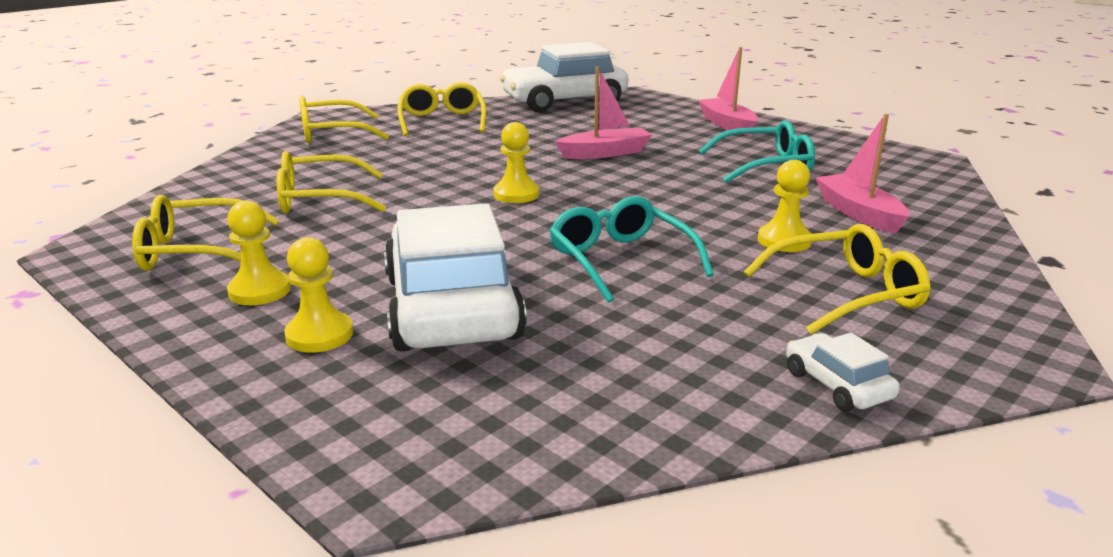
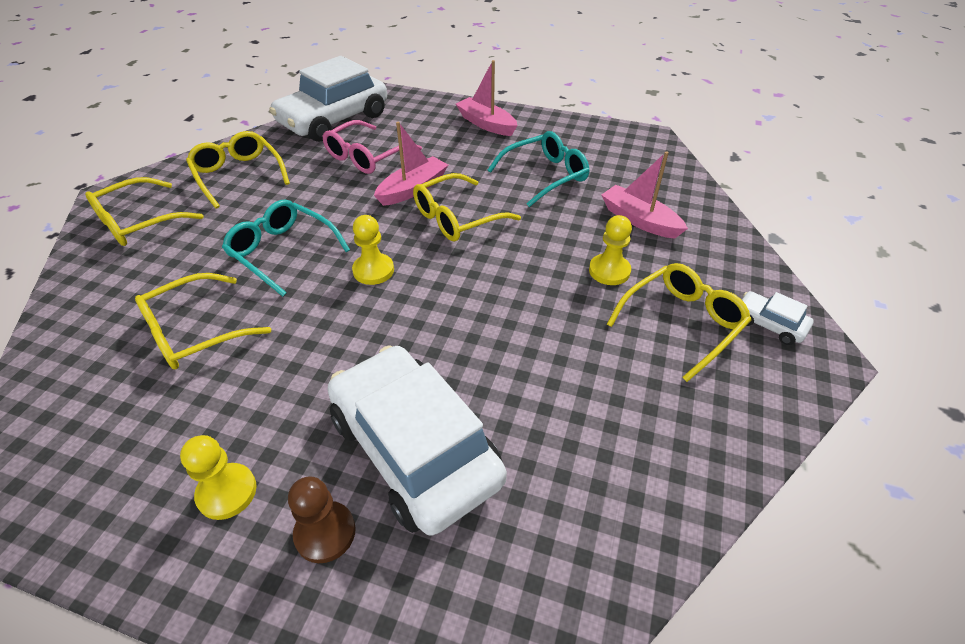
camera: 25 degrees left, 20 degrees up
yellow glasses [132,195,279,271] -> yellow glasses moved to [413,173,521,242]
yellow pawn [284,237,353,353] -> brown pawn [288,476,356,563]
turquoise glasses [549,196,714,303] -> turquoise glasses moved to [222,200,350,296]
white car [786,333,900,411] -> white car moved to [742,291,814,345]
none -> pink glasses [322,120,422,174]

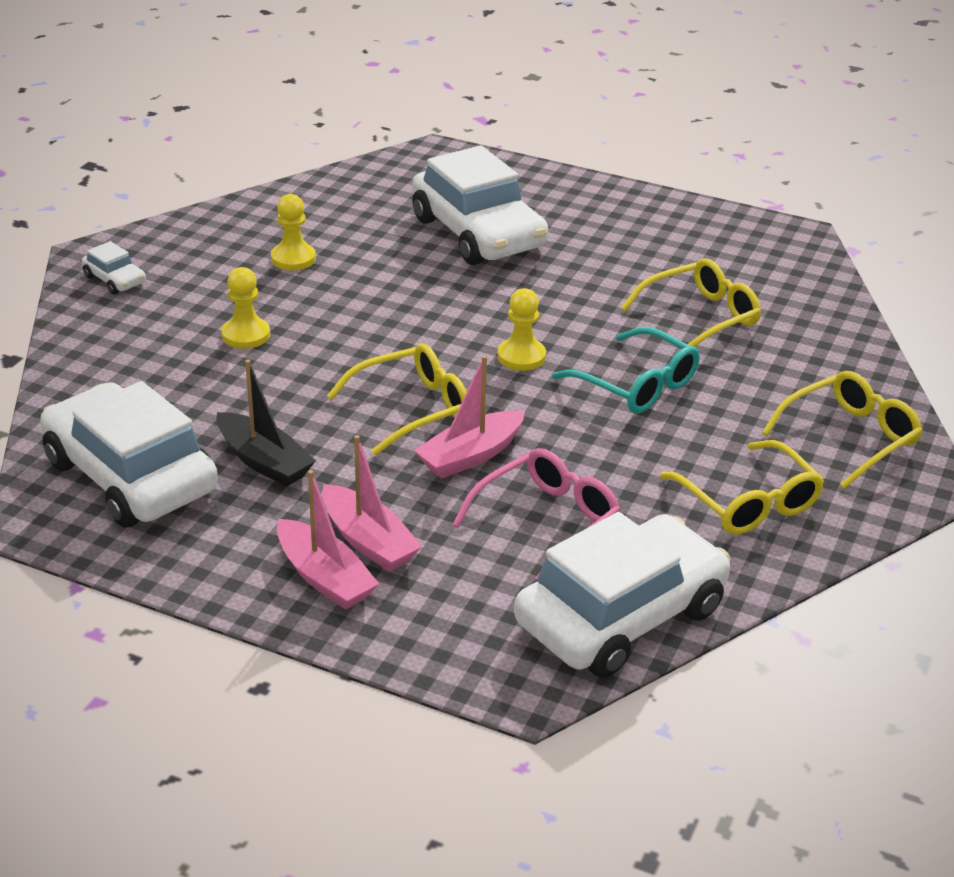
camera: 175 degrees left, 10 degrees down
yellow pawn [180,435,257,520] -> yellow pawn moved to [271,194,316,271]
brown pawn [288,476,356,563] -> none
turquoise glasses [488,131,590,207] -> black boat [216,359,316,487]
pink boat [601,151,688,239] -> pink boat moved to [322,435,422,572]
yellow glasses [607,263,751,382] -> none
none -> white car [40,381,218,527]

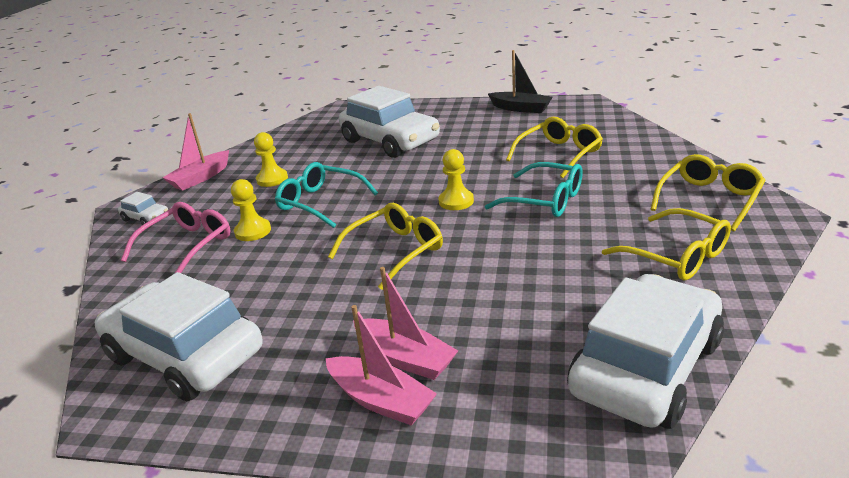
camera: 10 degrees left, 5 degrees down
black boat [216,359,316,487] -> black boat moved to [488,50,553,113]
pink boat [414,355,525,478] -> pink boat moved to [163,113,229,191]
pink glasses [452,448,620,579] -> pink glasses moved to [121,202,231,274]
none -> turquoise glasses [275,162,378,228]

